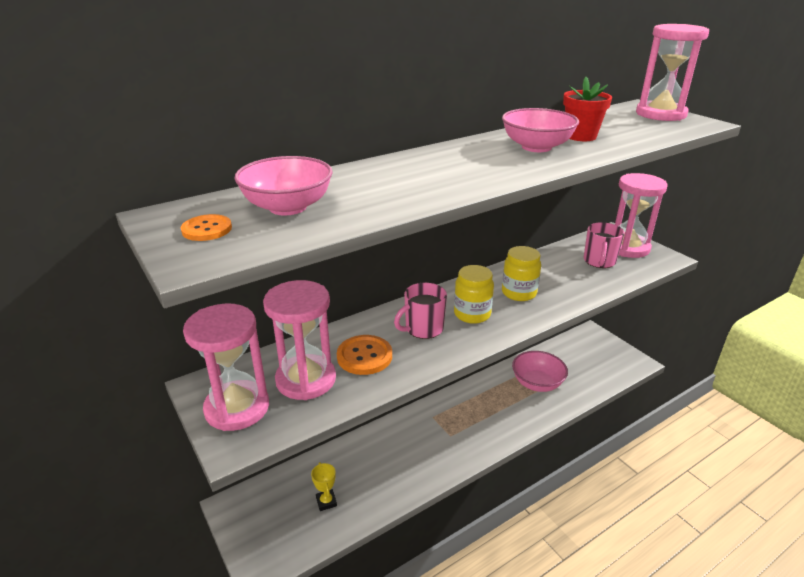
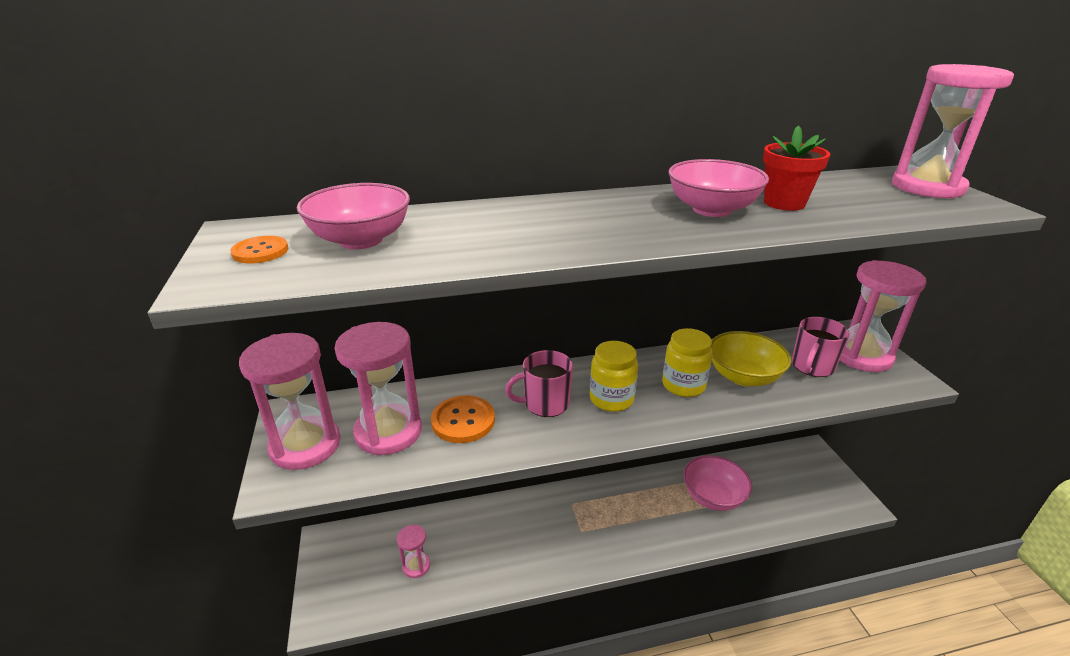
camera: 20 degrees right, 0 degrees up
yellow trophy [311,462,337,511] -> pink hourglass [397,525,430,578]
none -> yellow bowl [711,331,791,386]

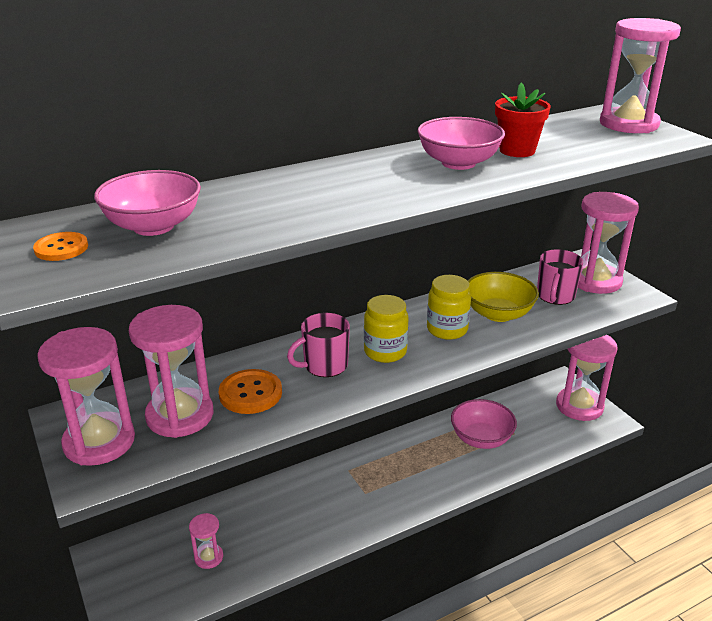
camera: 15 degrees left, 0 degrees up
none -> pink hourglass [556,335,618,421]

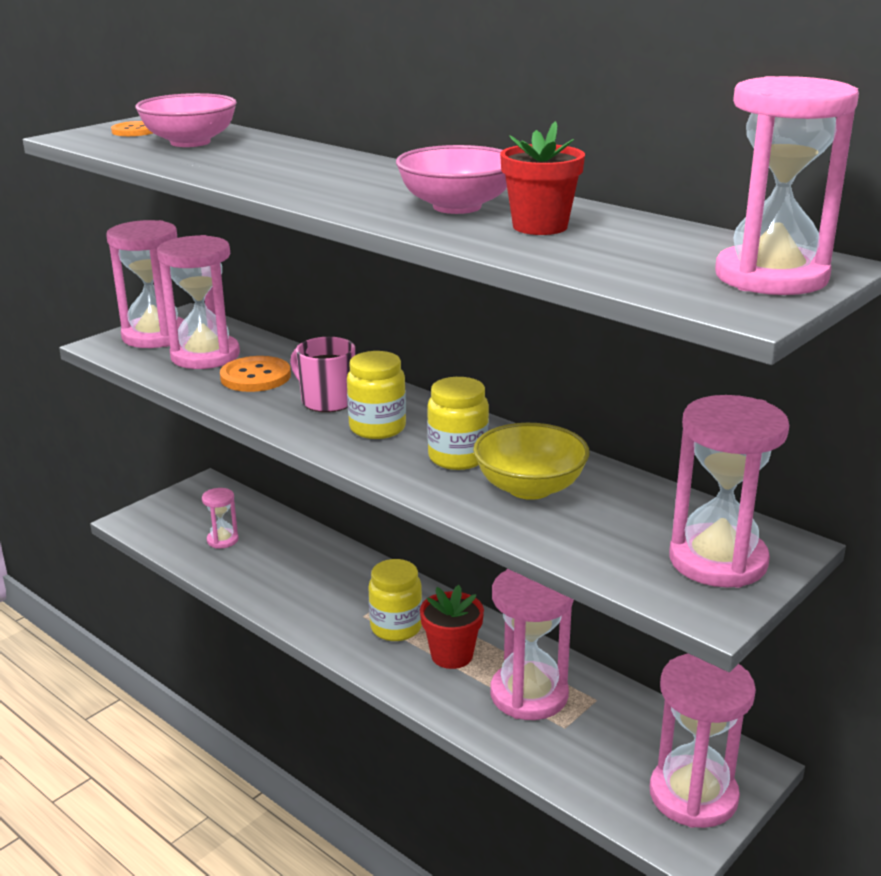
camera: 70 degrees right, 5 degrees down
pink bowl [451,399,517,449] -> pink hourglass [490,569,574,720]
pink mug [537,249,583,305] -> none
none -> yellow jar [368,559,422,641]
none -> red flower pot [420,585,484,669]

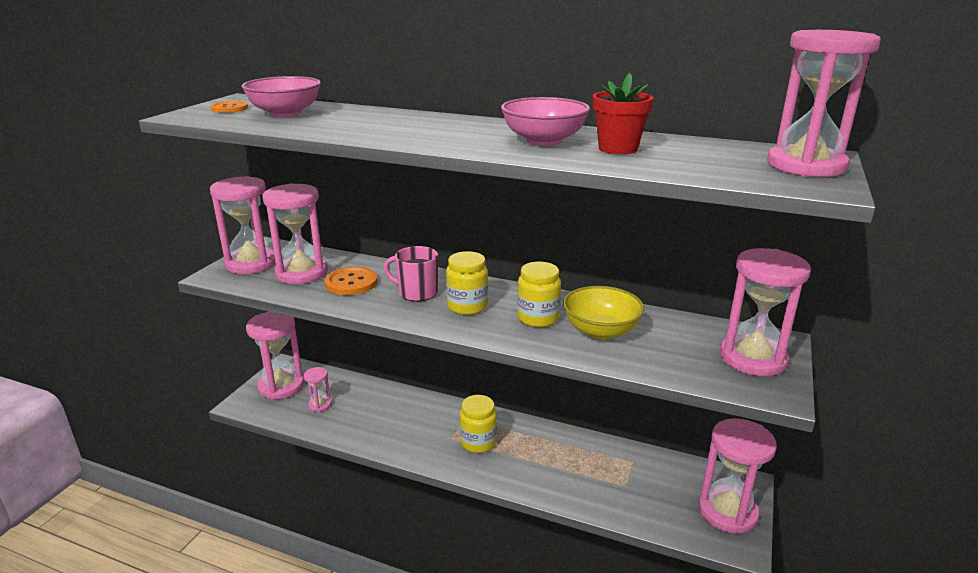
camera: 20 degrees left, 0 degrees up
red flower pot [420,585,484,669] -> none
pink hourglass [490,569,574,720] -> pink hourglass moved to [246,312,304,400]

